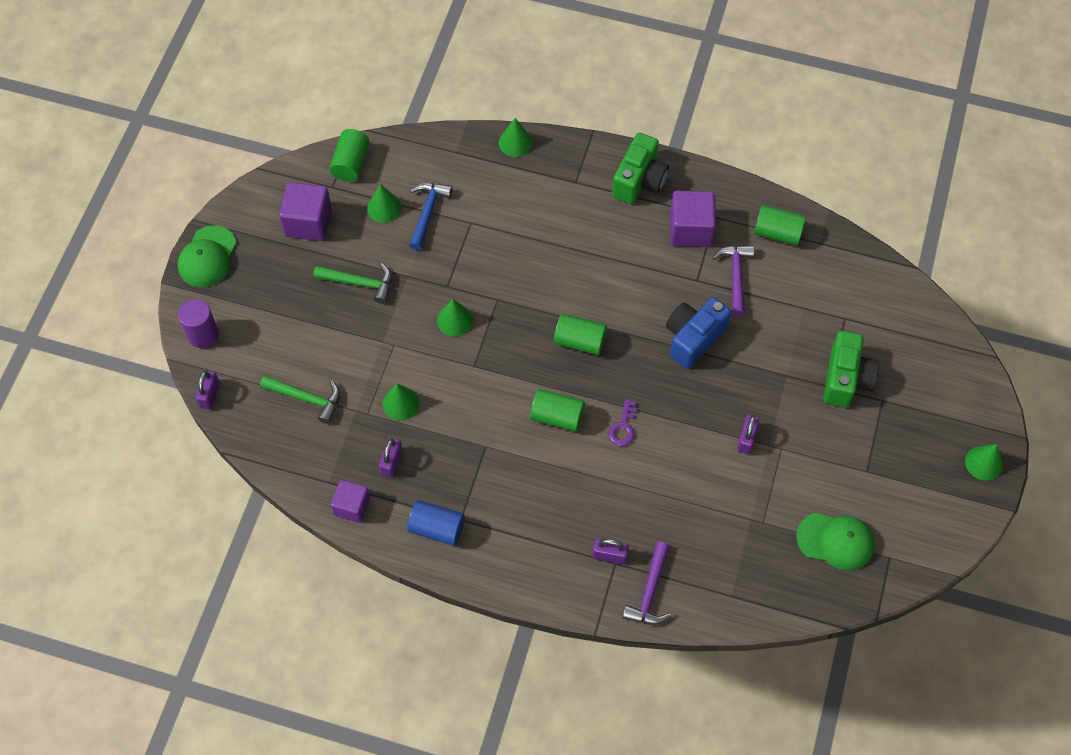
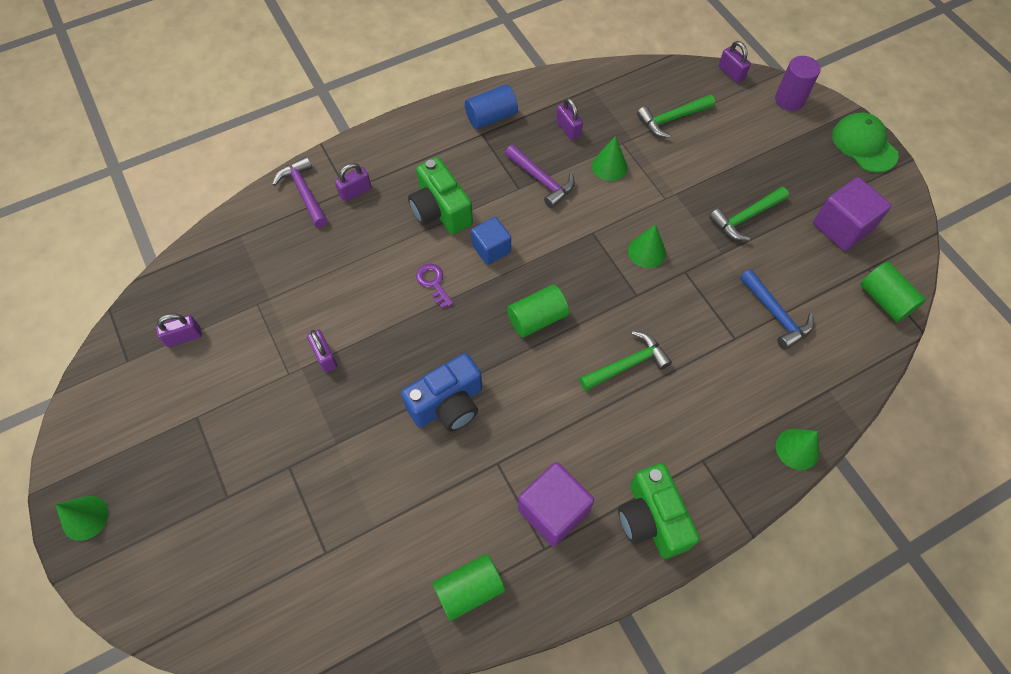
camera: 135 degrees right, 0 degrees up
purple cube [331,480,370,523] -> none
green cone [367,184,402,223] -> none
green cylinder [530,389,585,432] -> blue cube [471,217,511,265]
blue camera [666,297,731,369] -> blue camera turned 60 degrees clockwise [401,353,482,432]
purple hammer [712,245,754,317] -> purple hammer moved to [505,145,575,208]
green cap [796,513,874,571] -> purple padlock [156,313,202,347]
green camera [823,331,880,407] -> green camera moved to [408,157,473,234]
none -> green hammer [579,331,672,391]

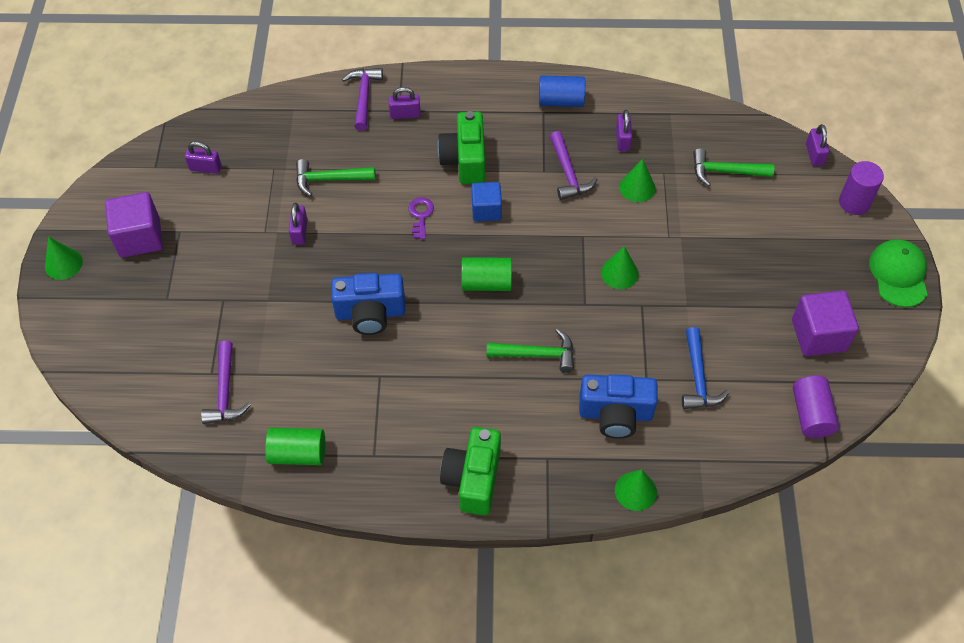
camera: 30 degrees right, 5 degrees down
purple cube [518,462,594,546] -> purple cube moved to [105,192,163,258]
green hammer [709,187,789,241] -> green hammer moved to [296,159,376,197]
green cylinder [860,262,926,322] -> purple cylinder [793,375,839,438]
none -> purple hammer [201,340,251,424]
none -> blue camera [579,374,658,438]

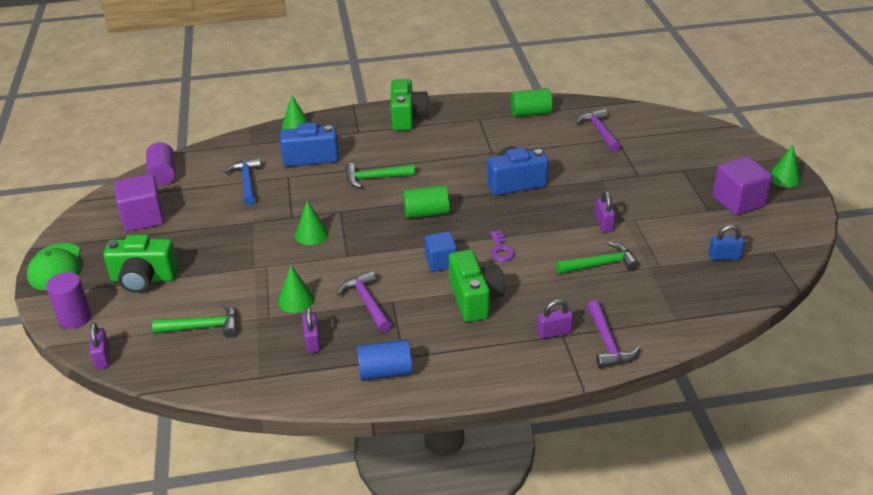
camera: 170 degrees right, 20 degrees down
purple padlock [185,141,222,174] -> blue padlock [709,225,745,260]
none -> green camera [103,235,178,293]

